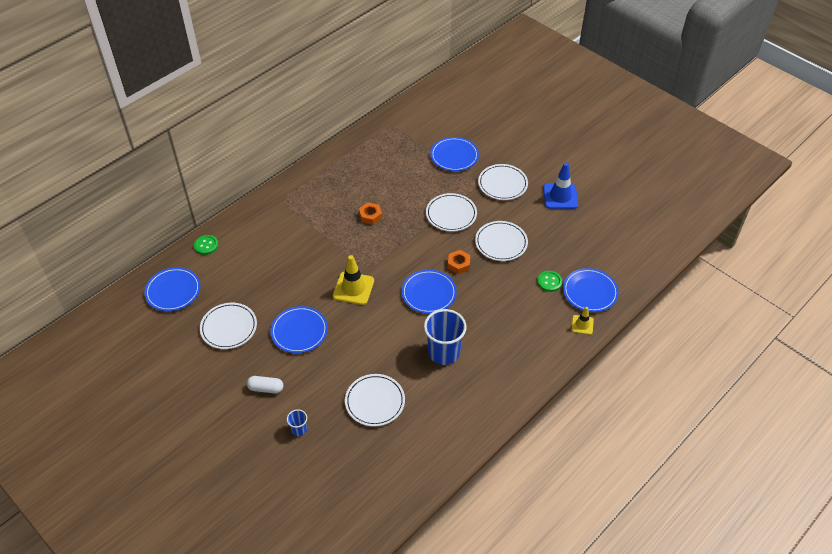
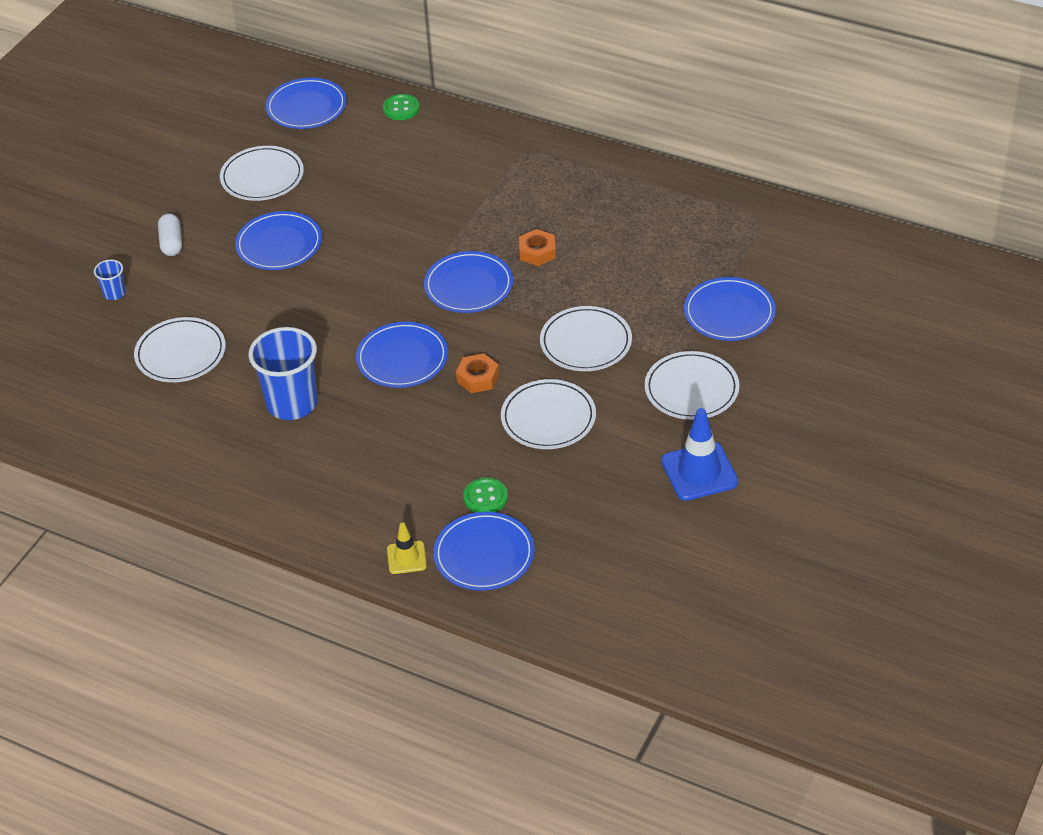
camera: 75 degrees right, 5 degrees down
yellow traffic cone [333,255,374,305] -> none
none -> blue plate [424,251,513,313]

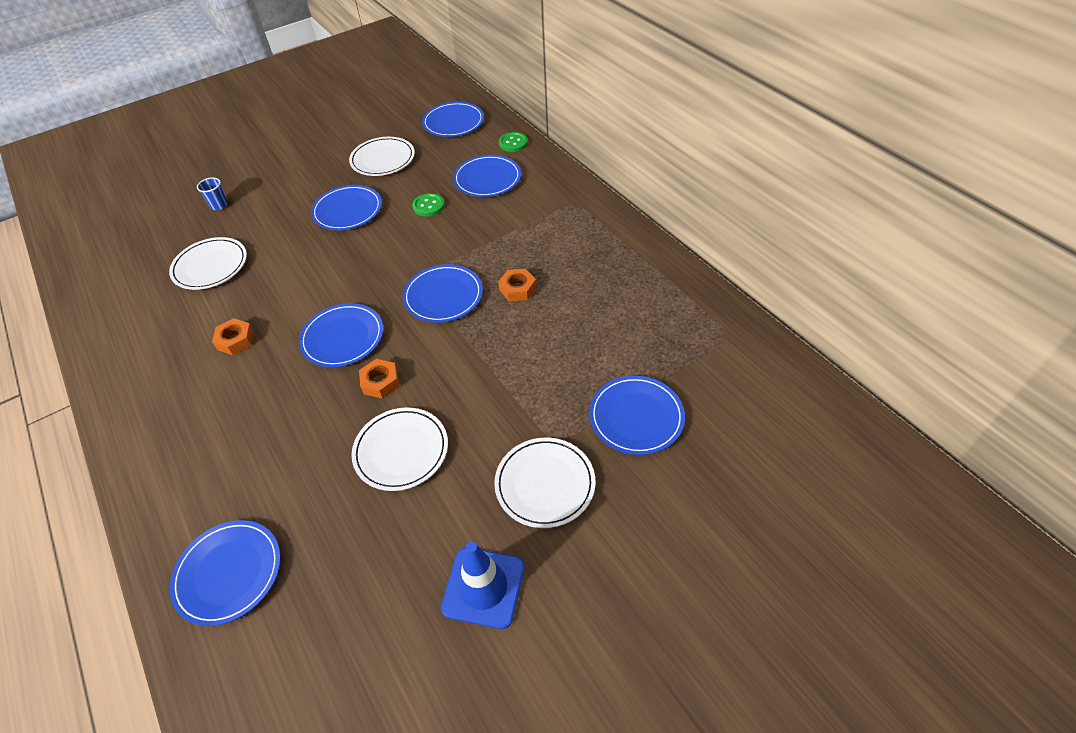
camera: 30 degrees right, 5 degrees up
white capsule [158,214,182,256] -> none
blue cup [248,327,318,420] -> orange nut [212,318,254,355]
yellow traffic cone [387,522,427,574] -> none
green button [463,477,508,513] -> green button moved to [412,193,445,216]
white plate [540,306,632,371] -> none
none -> blue plate [453,155,521,197]

